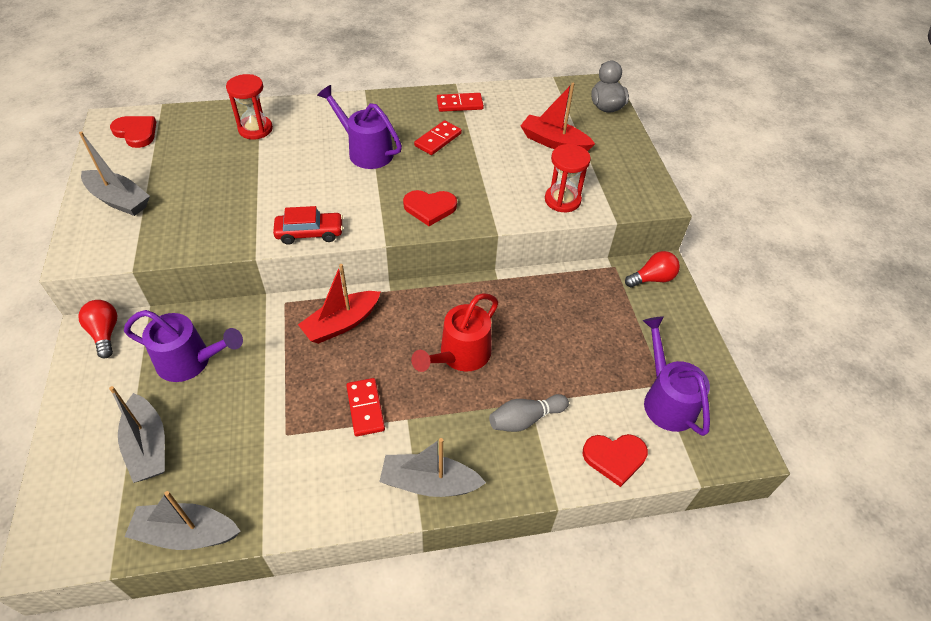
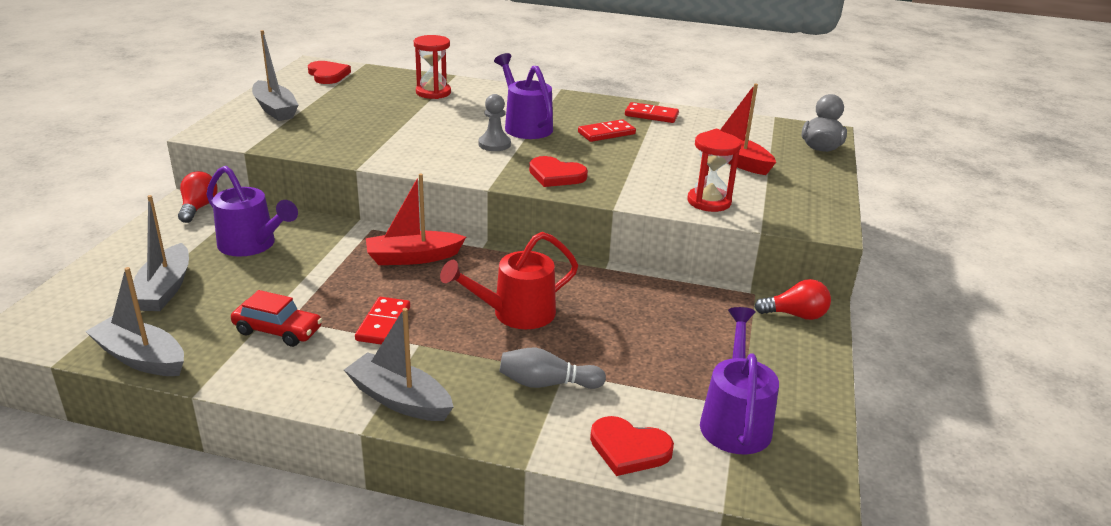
camera: 25 degrees right, 20 degrees down
red car [273,206,343,245] -> red car moved to [231,290,322,347]
none -> grey pawn [479,94,511,151]

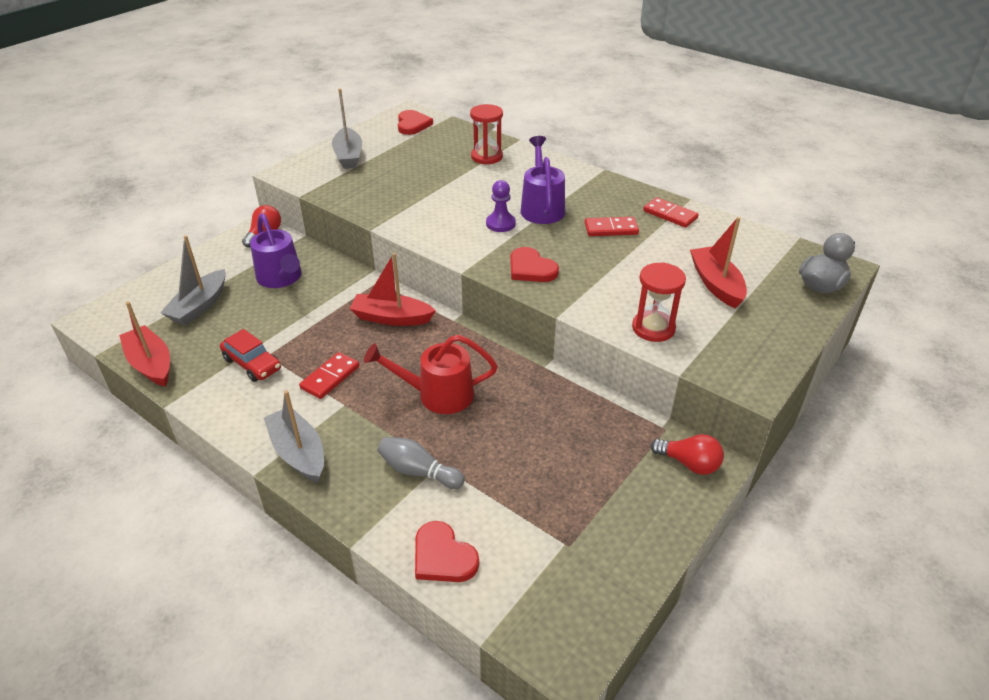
camera: 25 degrees right, 10 degrees up
grey boat [85,267,184,376] -> red boat [119,302,170,387]
grey pawn [479,94,511,151] -> purple pawn [486,180,516,232]
purple watering can [700,307,779,454] -> none

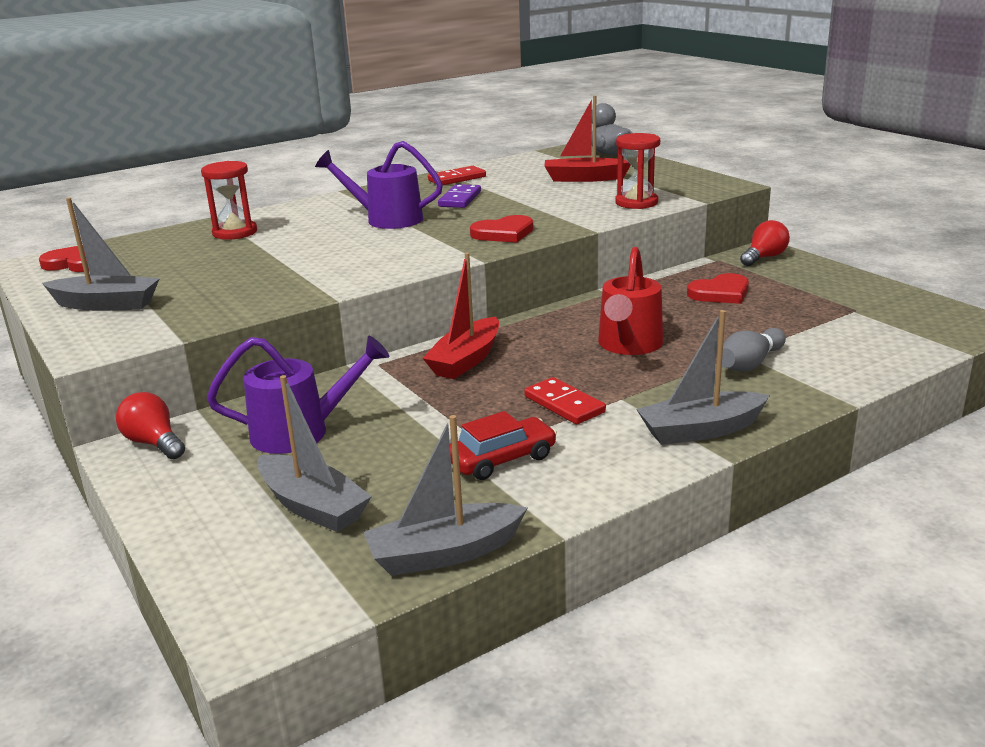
camera: 70 degrees left, 15 degrees down
red boat [119,302,170,387] -> grey boat [364,415,527,576]
red heart [415,521,479,582] -> red heart moved to [687,273,749,304]
purple pawn [486,180,516,232] -> none
red domino [585,217,639,236] -> purple domino [438,184,481,208]

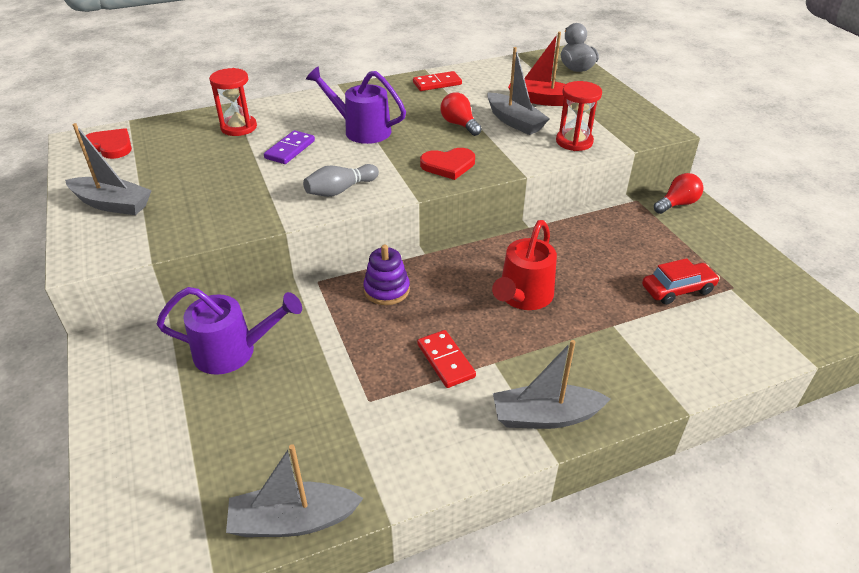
camera: 10 degrees right, 15 degrees up
red light bulb [116,392,185,459] -> red light bulb moved to [440,93,482,136]
grey boat [257,375,372,532] -> grey boat moved to [487,47,550,135]
red boat [423,253,499,379] -> purple stacking toy [363,244,410,305]
purple domino [438,184,481,208] -> purple domino moved to [264,130,315,164]
red car [450,411,557,480] -> red car moved to [642,258,720,305]
red heart [687,273,749,304] -> none
grey bowling pin [722,328,786,372] -> grey bowling pin moved to [303,164,379,197]

